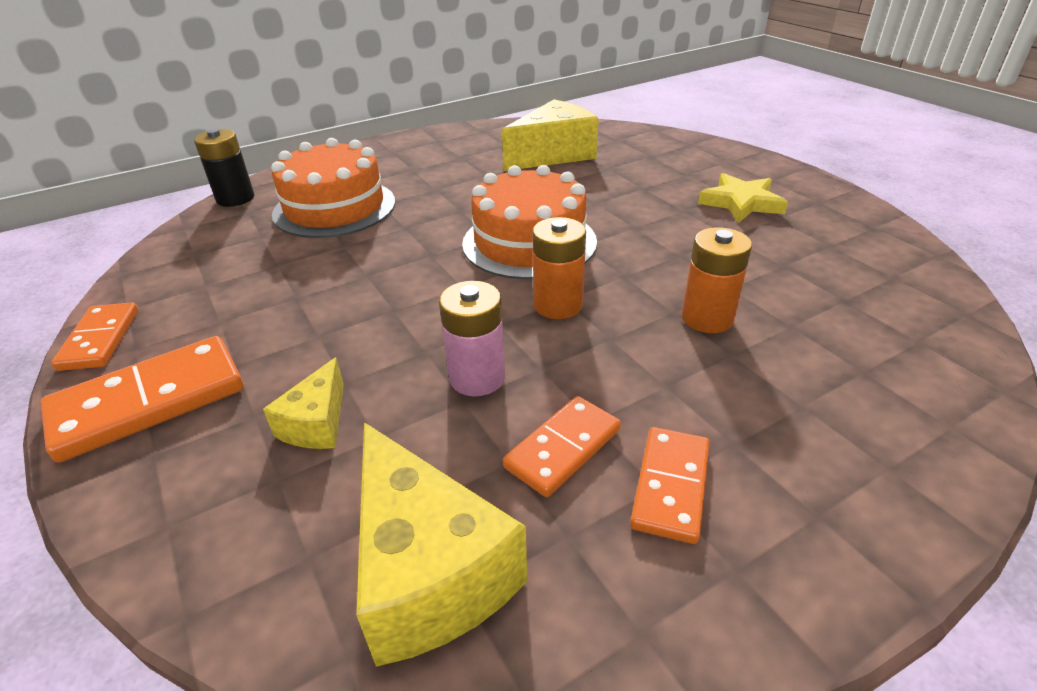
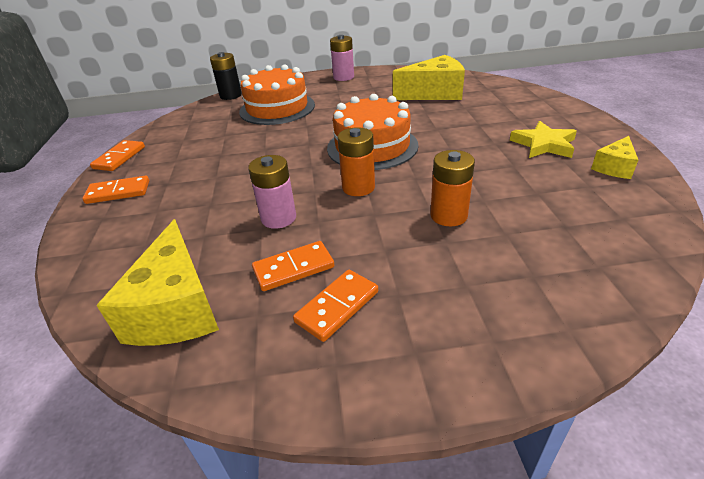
camera: 25 degrees right, 0 degrees up
orange domino [40,336,243,462] -> orange domino [82,176,149,204], size x0.62
yellow cheese [263,357,344,449] -> yellow cheese moved to [591,136,638,179]
none -> pink battery [330,35,354,81]

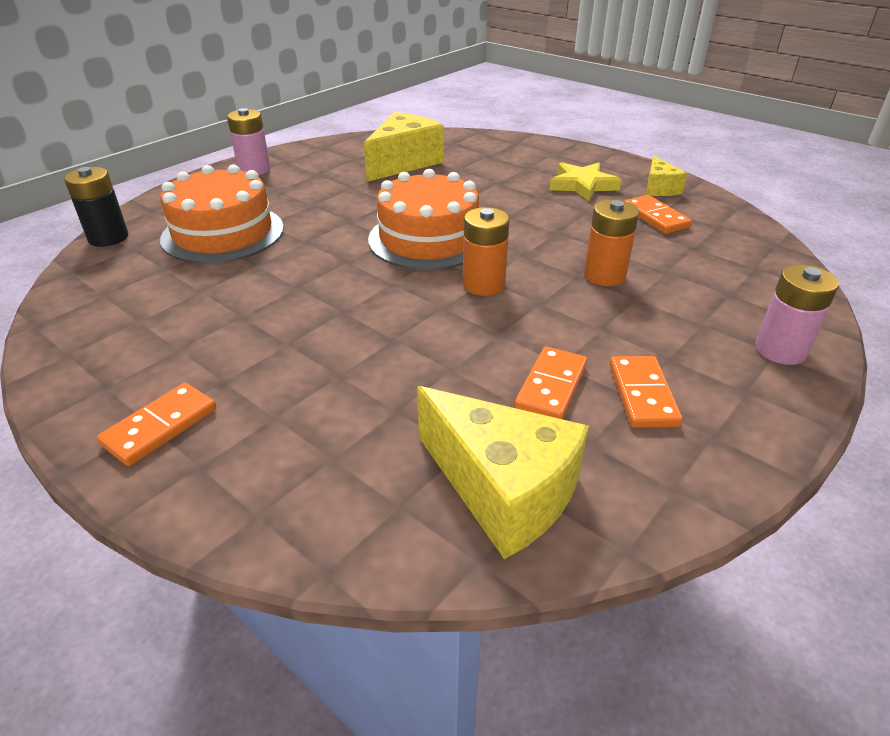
camera: 45 degrees left, 0 degrees up
orange domino [90,140,145,171] -> orange domino moved to [625,195,692,234]
pink battery [248,155,296,229] -> pink battery moved to [755,265,839,365]

